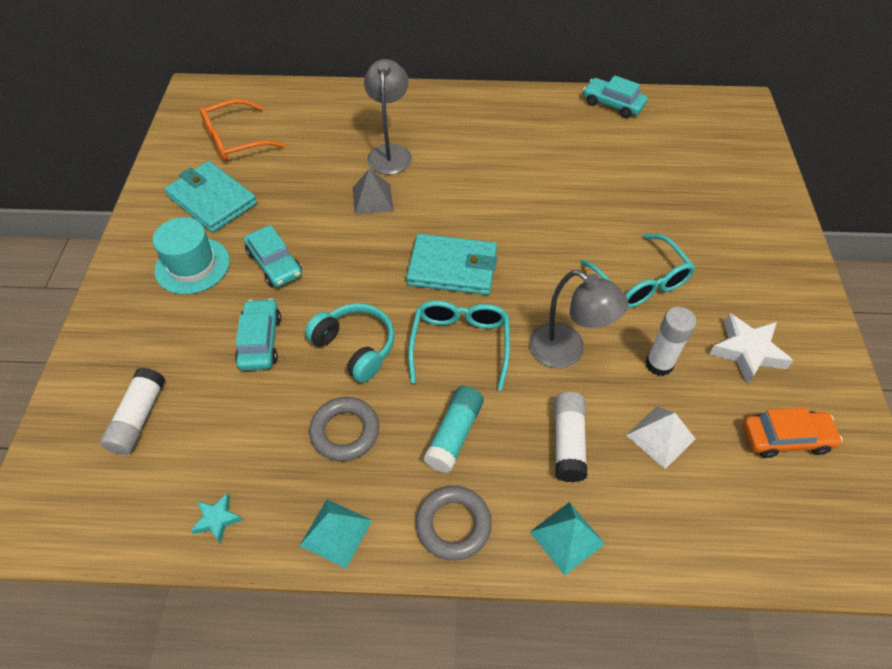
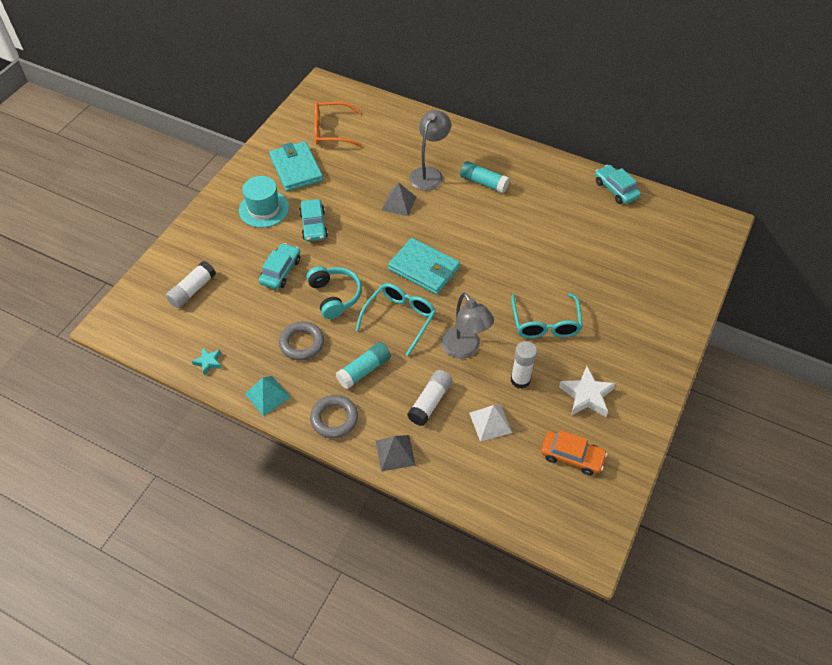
camera: 25 degrees right, 0 degrees up
turquoise pyramid [530,502,605,575] -> grey pyramid [376,435,416,471]
none -> turquoise glue stick [460,161,510,193]

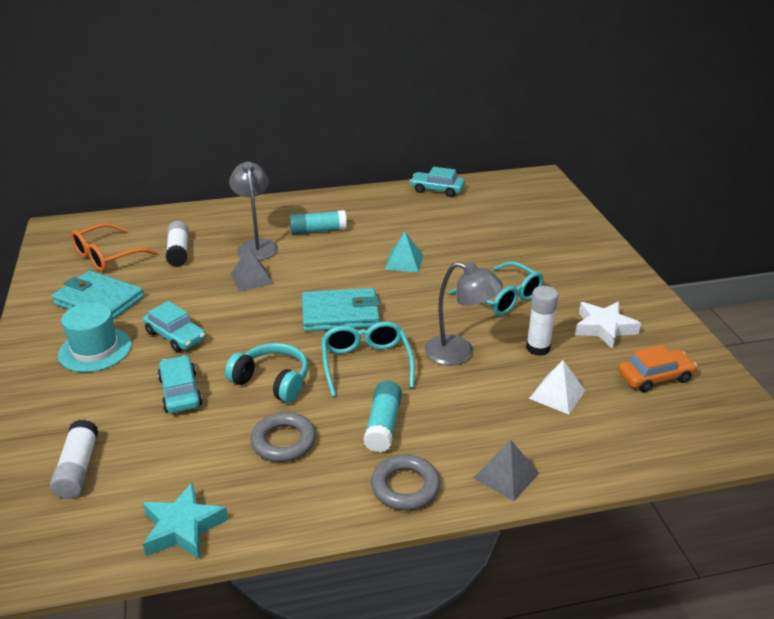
camera: 40 degrees left, 20 degrees down
turquoise star [192,348,222,376] -> turquoise star [143,482,228,559], size x1.79
turquoise pyramid [245,376,291,416] -> turquoise pyramid moved to [385,231,423,273]
white glue stick [407,370,453,426] -> white glue stick moved to [166,221,189,267]

